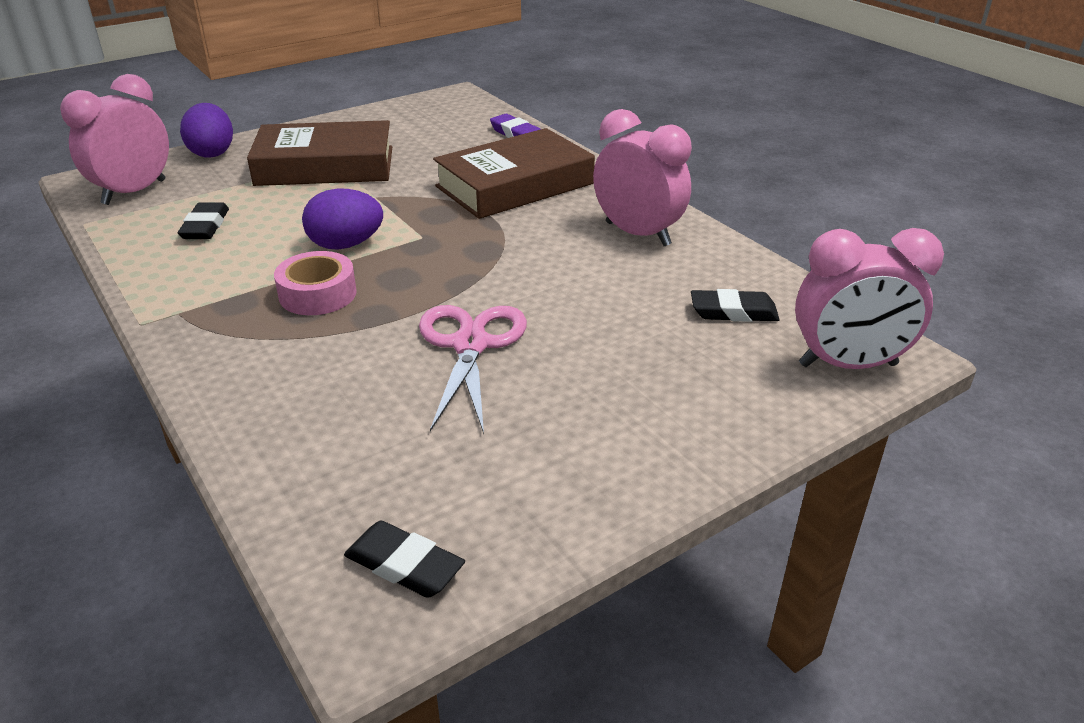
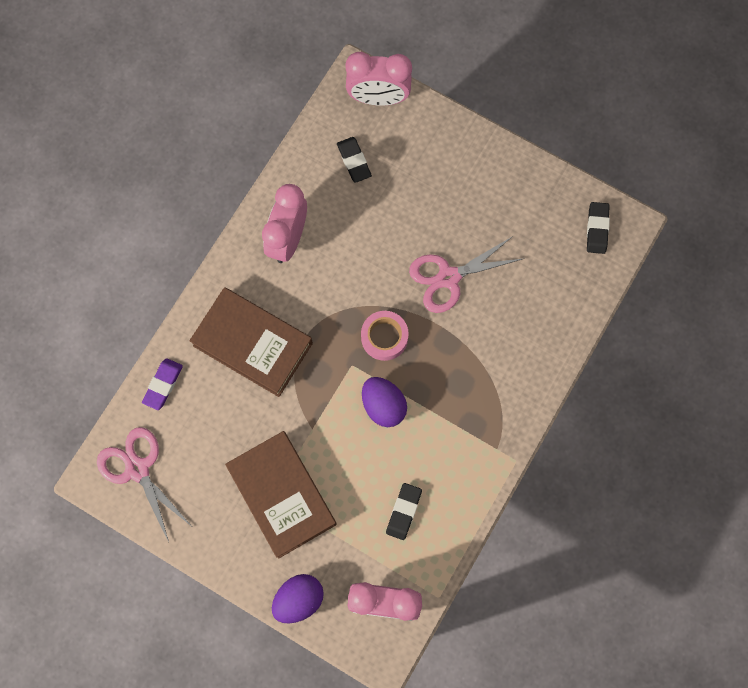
camera: 115 degrees left, 40 degrees up
black eraser [177,202,229,239] -> black eraser turned 45 degrees counterclockwise [386,483,422,540]
pink tape [274,251,357,315] -> pink tape moved to [361,311,409,361]
pink clock [795,228,944,369] -> pink clock turned 120 degrees clockwise [345,52,412,106]
none -> pink scissors [97,427,191,542]

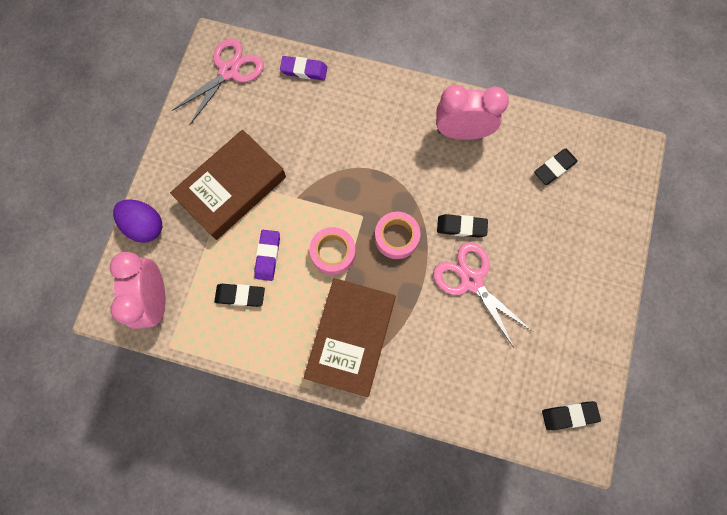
camera: 75 degrees right, 0 degrees up
brown book [190,287,313,397] -> brown book moved to [304,278,396,397]
pink clock [345,52,412,106] -> none
purple egg [362,377,407,427] -> pink tape [310,227,356,275]
none -> purple eraser [254,230,280,281]
none -> black eraser [437,214,488,238]

